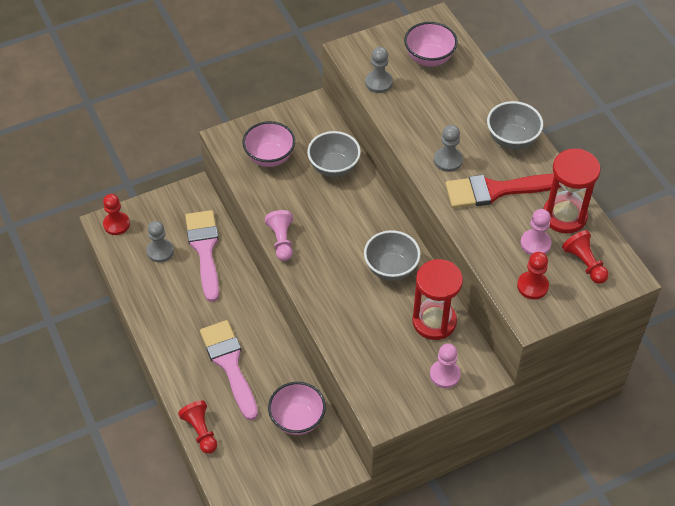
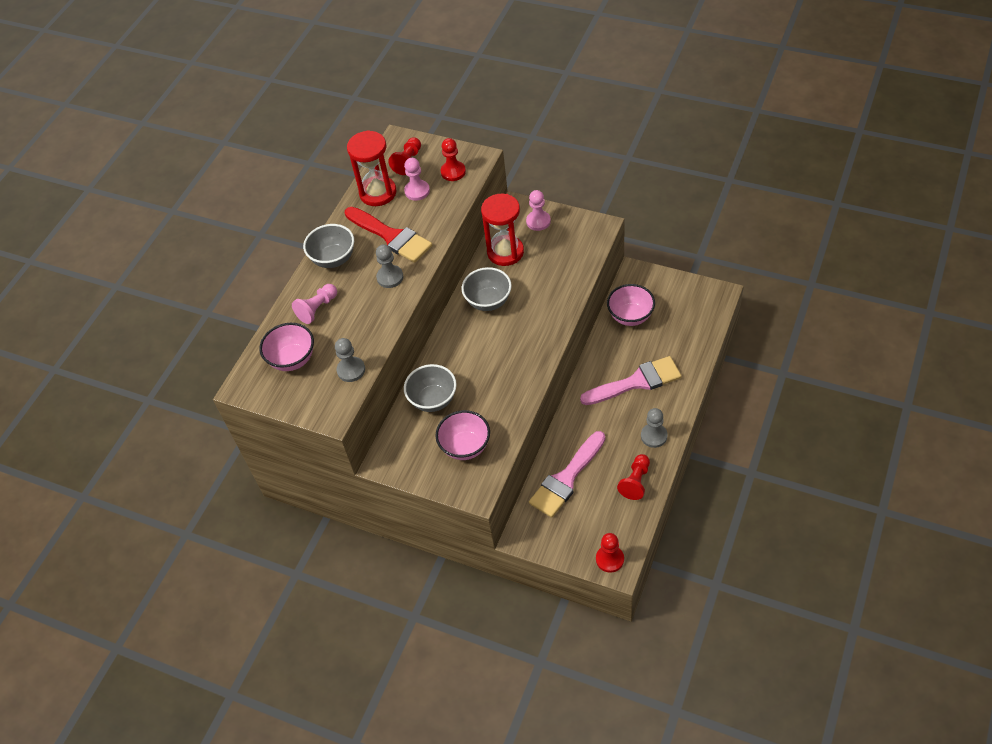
camera: 125 degrees left, 0 degrees up
grey pawn [147,221,174,262] -> grey pawn moved to [641,408,668,448]
red pawn [178,400,217,454] -> red pawn moved to [617,454,650,500]
pink brush [200,320,258,420] -> pink brush turned 135 degrees counterclockwise [580,356,681,405]
pink pawn [265,210,293,261] -> pink pawn moved to [292,284,337,324]

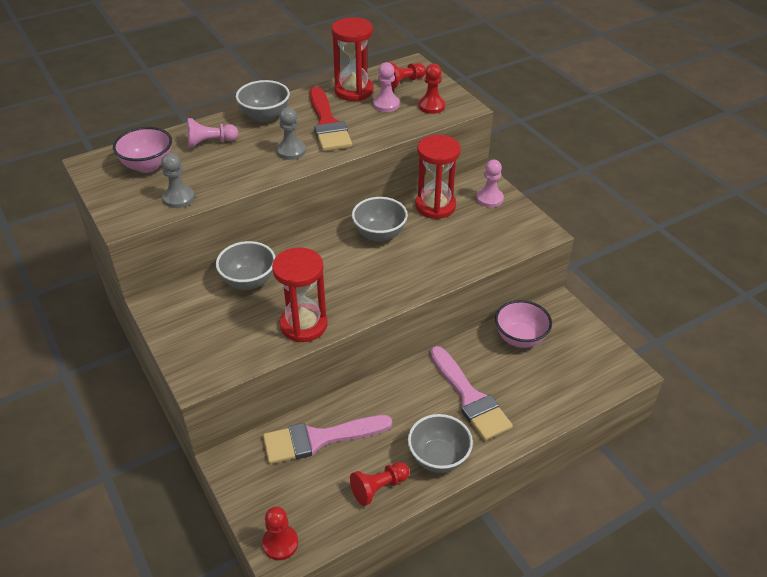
camera: 30 degrees right, 10 degrees down
pink bowl [435,410,490,460] -> none
pink brush [580,356,681,405] -> pink brush turned 45 degrees clockwise [430,346,513,441]
grey pawn [641,408,668,448] -> grey bowl [408,414,473,473]
none -> red hourglass [272,247,328,342]

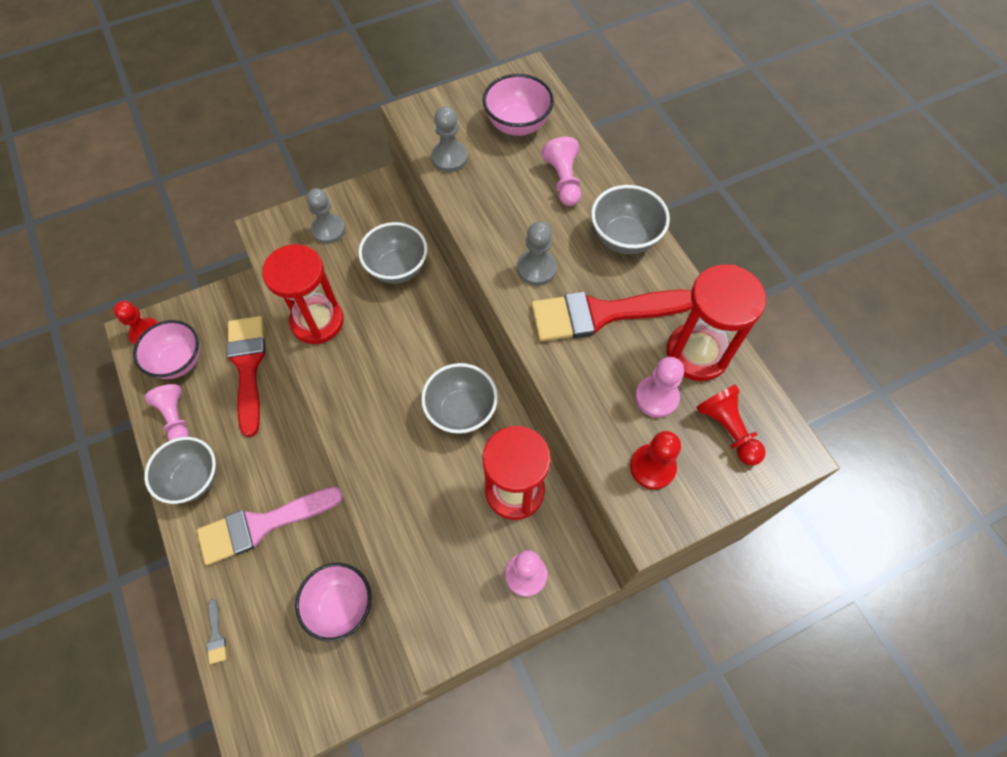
camera: 95 degrees right, 20 degrees up
pink brush [263,415,392,464] -> red brush [227,316,266,437]
red pawn [350,462,409,506] -> pink pawn [145,384,189,441]
none -> pink bowl [133,320,200,379]
none -> grey brush [207,599,226,664]
none -> grey pawn [307,188,345,244]

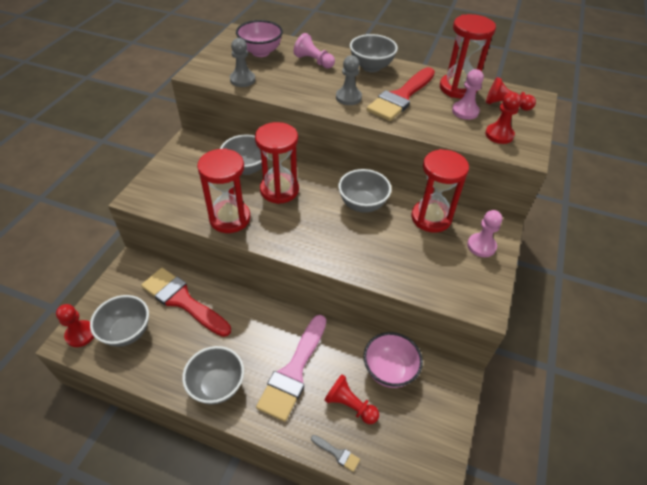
camera: 45 degrees left, 15 degrees down
pink bowl [133,320,200,379] -> grey bowl [90,295,149,347]
pink pawn [145,384,189,441] -> none
grey pawn [307,188,345,244] -> none
none -> red hourglass [255,122,299,204]
none -> red pawn [324,374,379,424]

